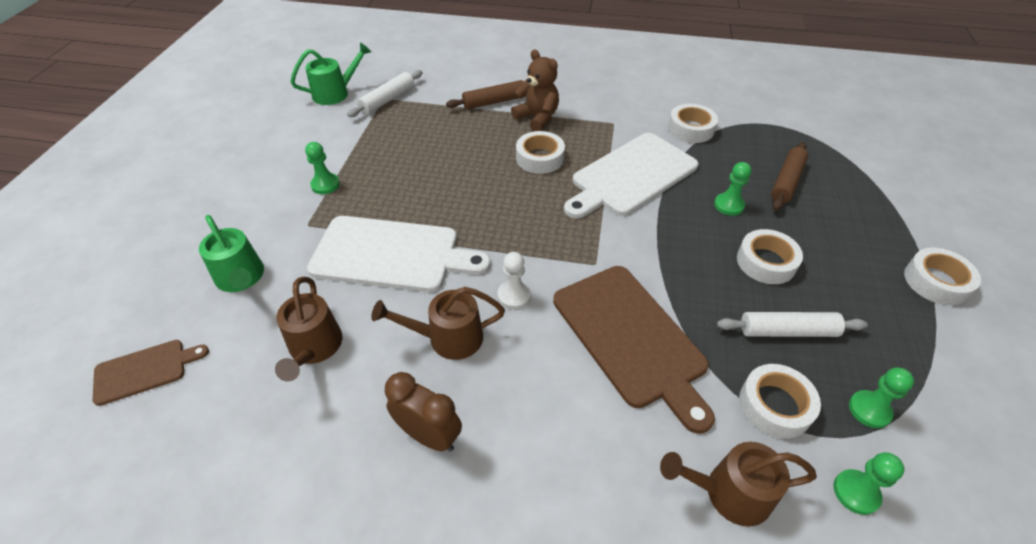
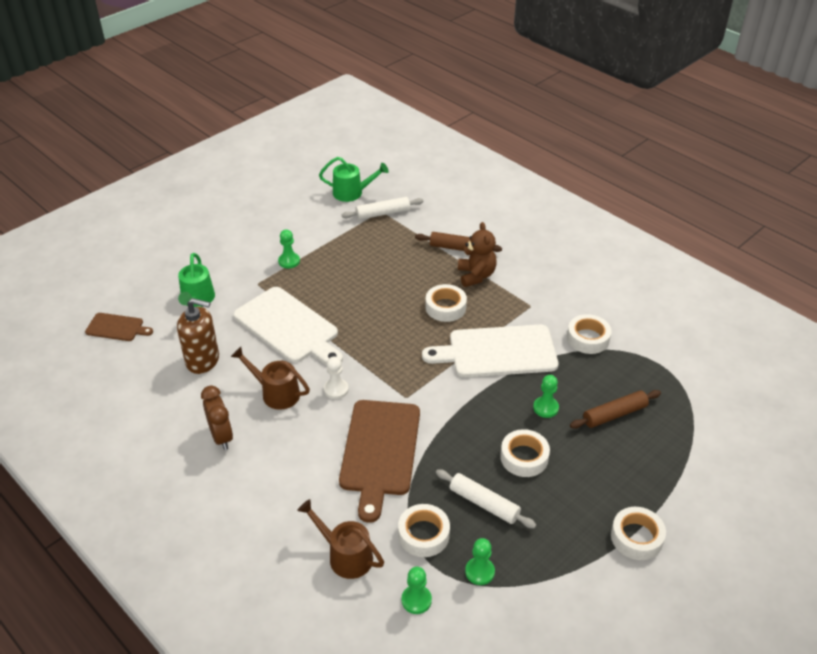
camera: 35 degrees right, 5 degrees down
brown watering can [275,277,342,382] -> brown soap dispenser [177,298,219,374]

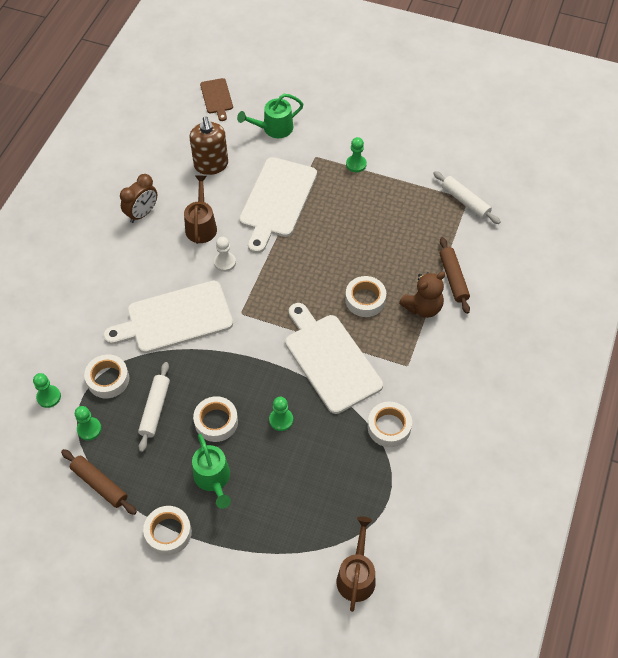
camera: 65 degrees right, 15 degrees up
brown watering can [297,499,384,579] -> brown watering can moved to [336,516,375,612]
green watering can [319,157,389,202] -> green watering can moved to [192,434,231,509]
brown cutting board [339,400,420,523] -> white cutting board [103,281,233,353]
brown rolling pin [570,390,661,429] -> brown rolling pin moved to [61,449,137,515]

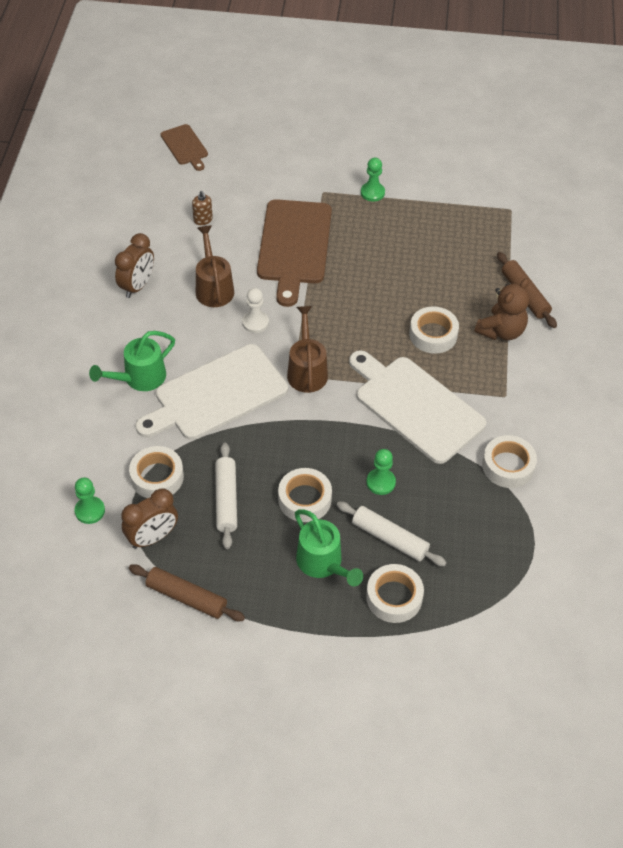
camera: 15 degrees left, 5 degrees down
green pawn [75,406,102,440] -> brown clock [121,488,178,549]
white tape [143,506,192,555] -> white tape moved to [366,564,424,623]
brown soap dispenser [190,116,228,175] -> brown soap dispenser [192,191,213,225], size x0.47
green watering can [237,94,304,138] -> green watering can moved to [89,331,175,391]
white cutting board [239,157,317,253] -> brown cutting board [257,199,332,307]
brown watering can [336,516,375,612] -> brown watering can moved to [287,306,328,393]
white rolling pin [433,171,500,224] -> white rolling pin moved to [337,501,447,566]

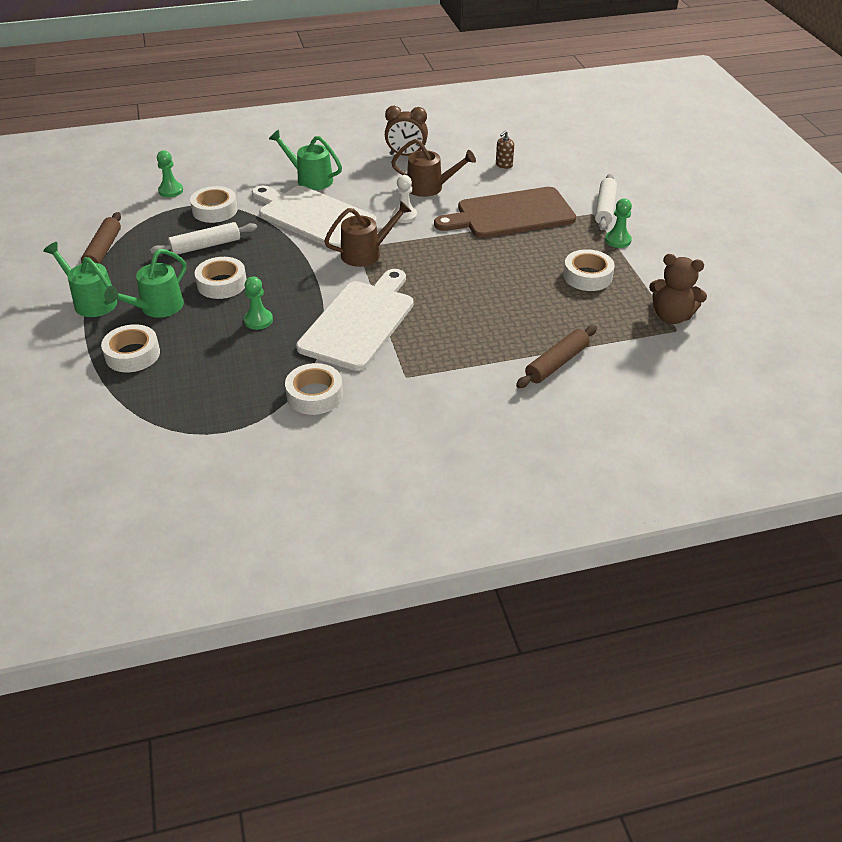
camera: 70 degrees right, 10 degrees down
brown clock [121,488,178,549] -> none
brown cutting board [161,124,208,171] -> none
brown watering can [196,226,234,307] -> brown watering can turned 45 degrees clockwise [391,139,476,197]
white rolling pin [337,501,447,566] -> white rolling pin moved to [595,174,617,230]
white tape [409,306,459,354] -> white tape moved to [563,249,615,291]
brown teddy bear [474,278,529,340] -> brown teddy bear moved to [649,254,707,324]
none -> green watering can [43,242,117,317]

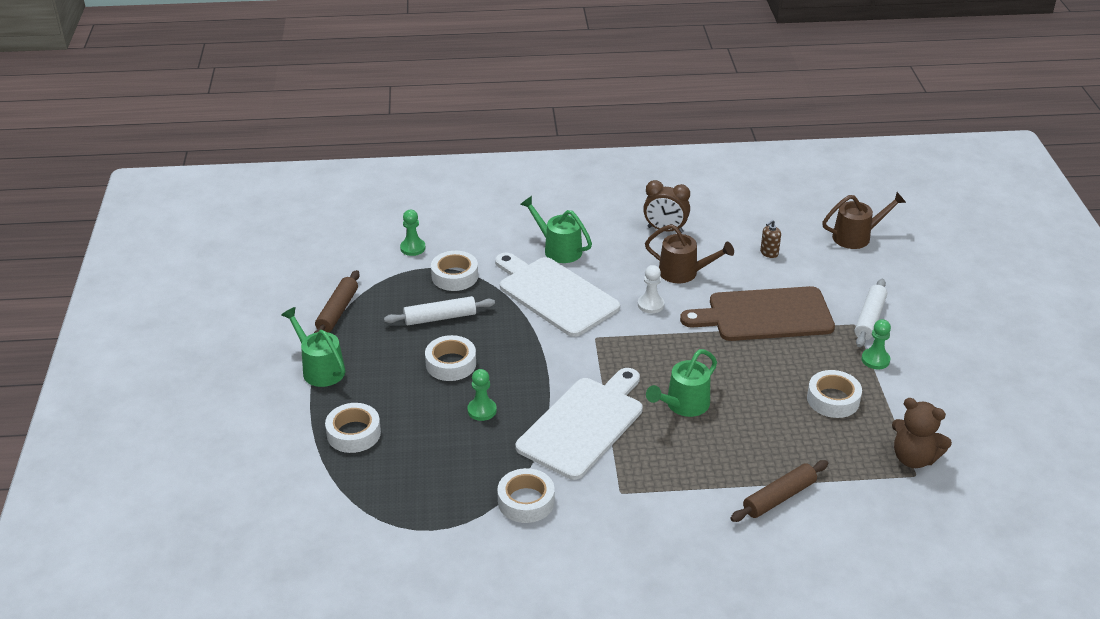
camera: 10 degrees right, 5 degrees down
green watering can [104,249,186,318] -> green watering can moved to [646,349,717,417]
brown watering can [324,201,412,267] -> brown watering can moved to [822,192,906,249]

